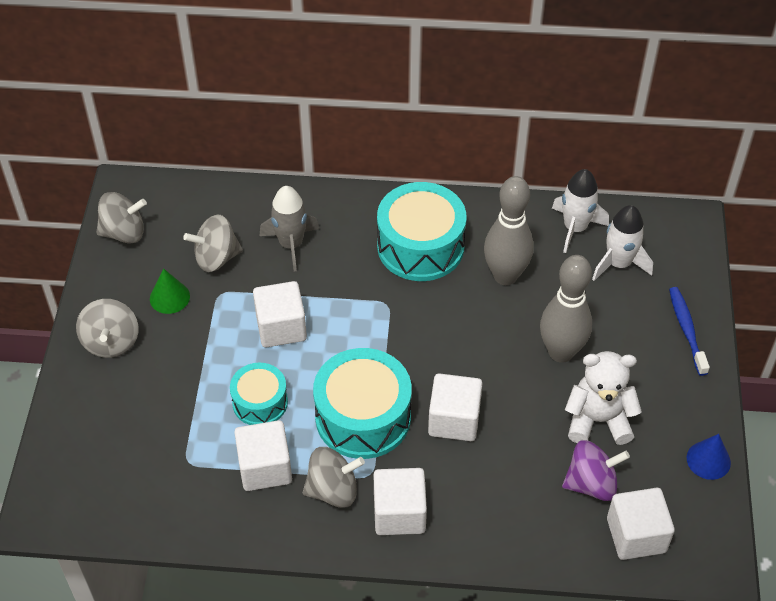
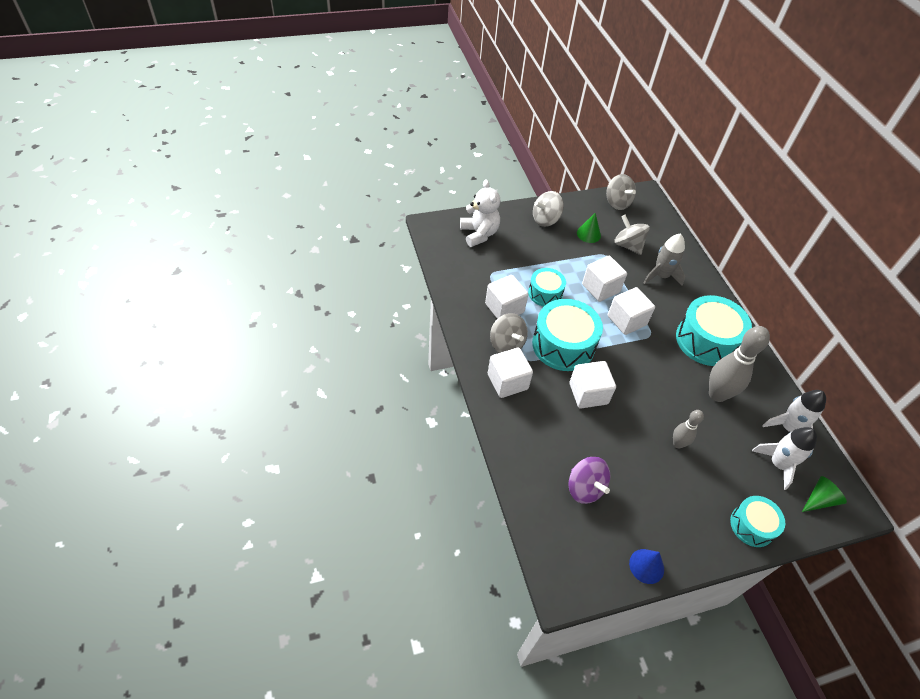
camera: 65 degrees right, 0 degrees up
grey bowling pin [540,255,592,363] -> grey bowling pin [673,410,704,448], size x0.55
white teddy bear [565,351,642,445] -> white teddy bear moved to [460,179,500,247]
white cube [607,488,675,560] -> white cube moved to [608,287,655,335]
blue toothbrush [669,287,710,376] -> turquoise drum [730,496,785,547]
none -> green cone [802,476,847,512]

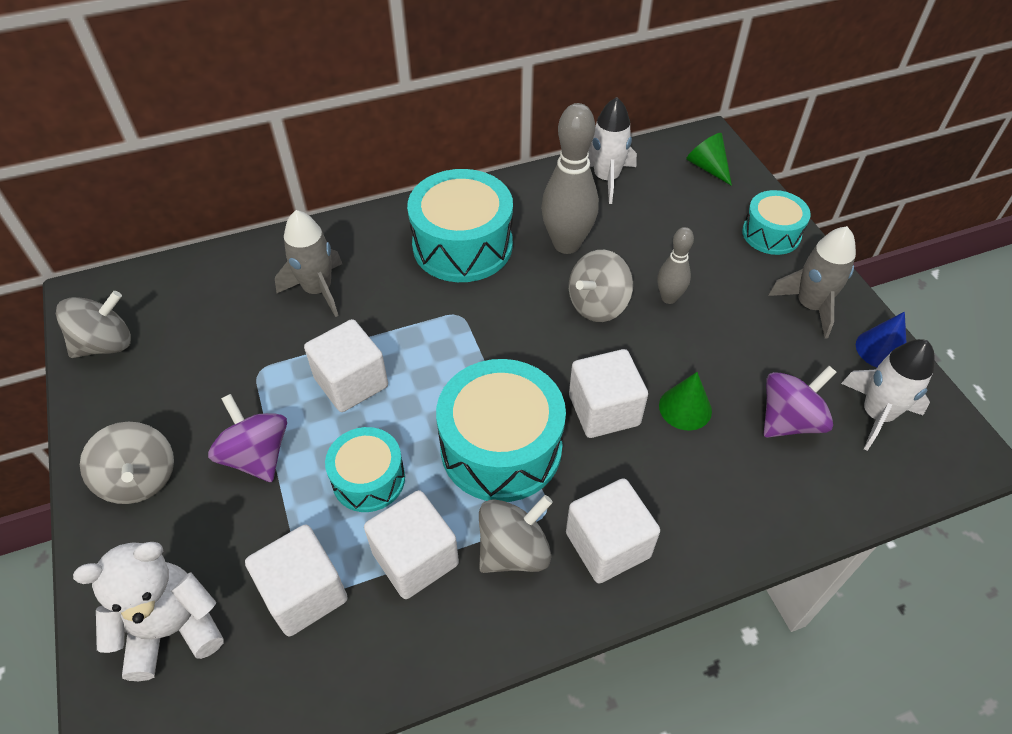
camera: 90 degrees left, 0 degrees up
green cone [577,213,601,243] -> green cone moved to [659,372,712,430]
white cube [608,287,655,335] -> white cube moved to [245,525,348,637]
grey spinning top [614,215,650,255] -> grey spinning top moved to [569,250,633,322]
white rocket [752,427,817,490] -> white rocket moved to [841,339,935,451]
none -> purple spinning top [208,394,287,482]
none -> grey rocket [768,226,856,339]

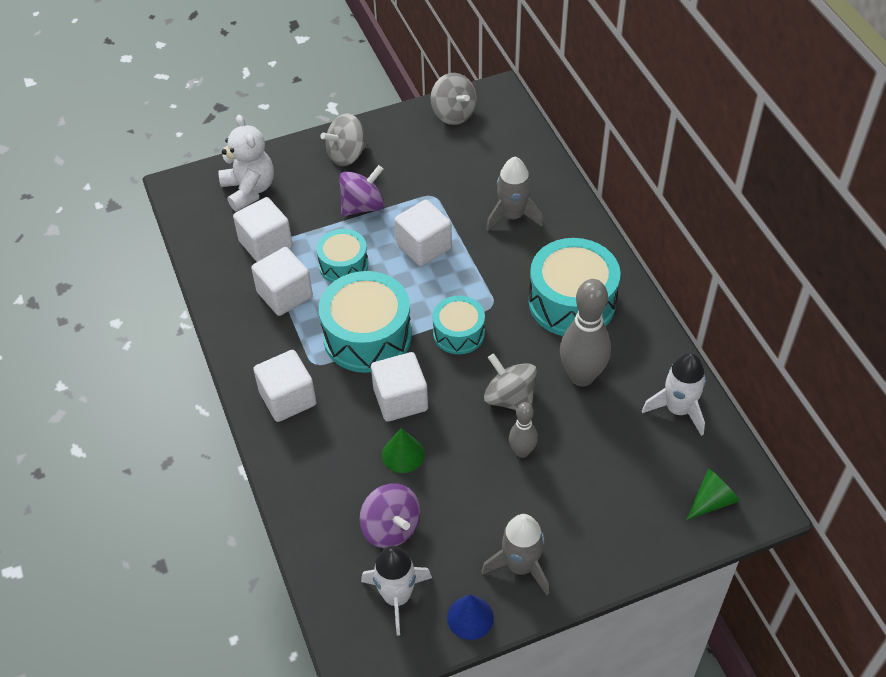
camera: 90 degrees right, 0 degrees up
grey spinning top [479,495,553,573] -> none
turquoise drum [742,190,811,255] -> turquoise drum moved to [432,296,485,354]

